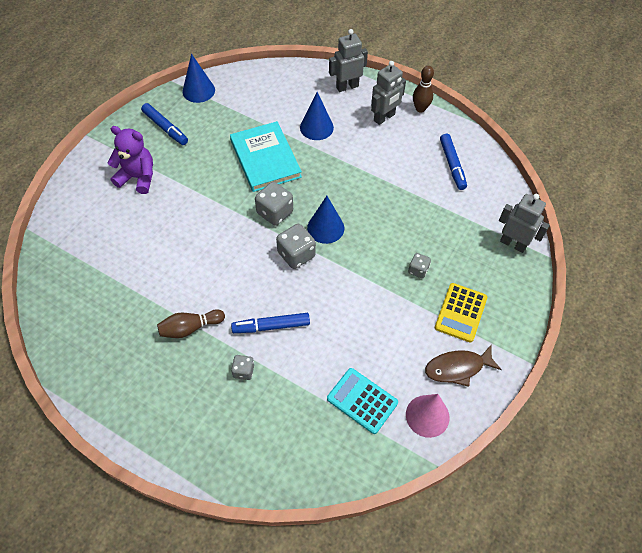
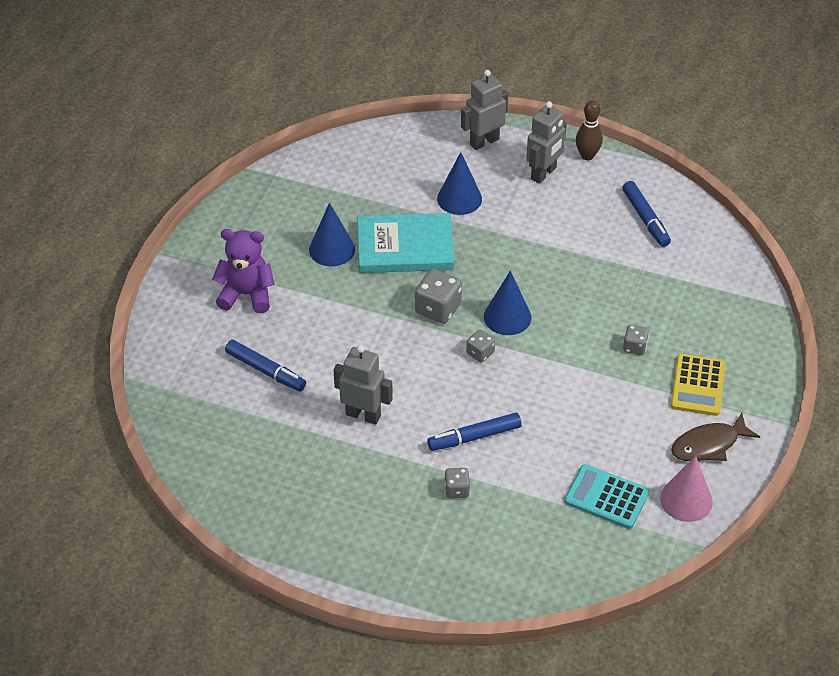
camera: 10 degrees left, 10 degrees down
blue marker [141,103,188,145] -> blue marker moved to [225,340,306,392]
brown bowling pin [157,309,225,338] -> none
blue cone [183,54,215,103] -> blue cone moved to [309,203,355,267]
turquoise book [230,121,302,192] -> turquoise book turned 60 degrees counterclockwise [357,213,454,273]
grey dice [276,224,316,269] -> grey dice [466,330,495,362], size x0.58
grey robot [499,194,550,253] -> grey robot moved to [334,345,393,425]

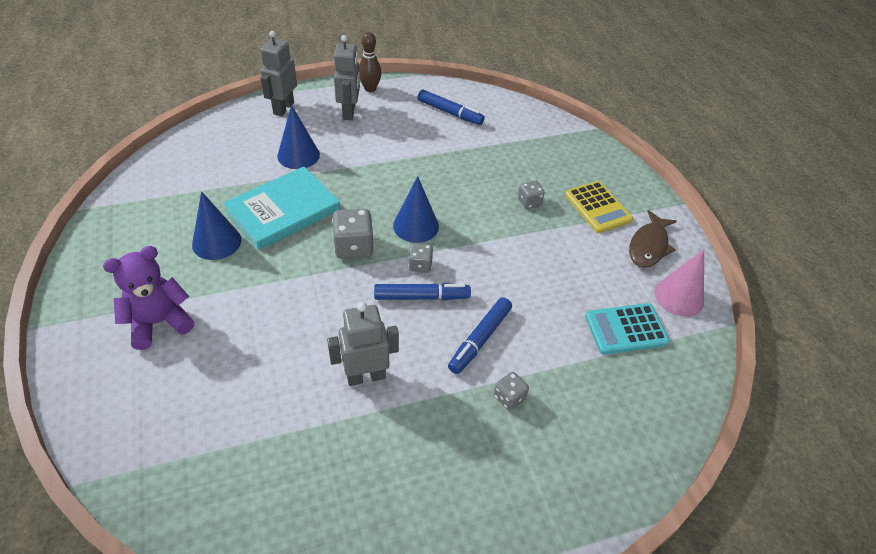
camera: 40 degrees left, 0 degrees up
blue marker [225,340,306,392] -> blue marker moved to [374,283,471,300]

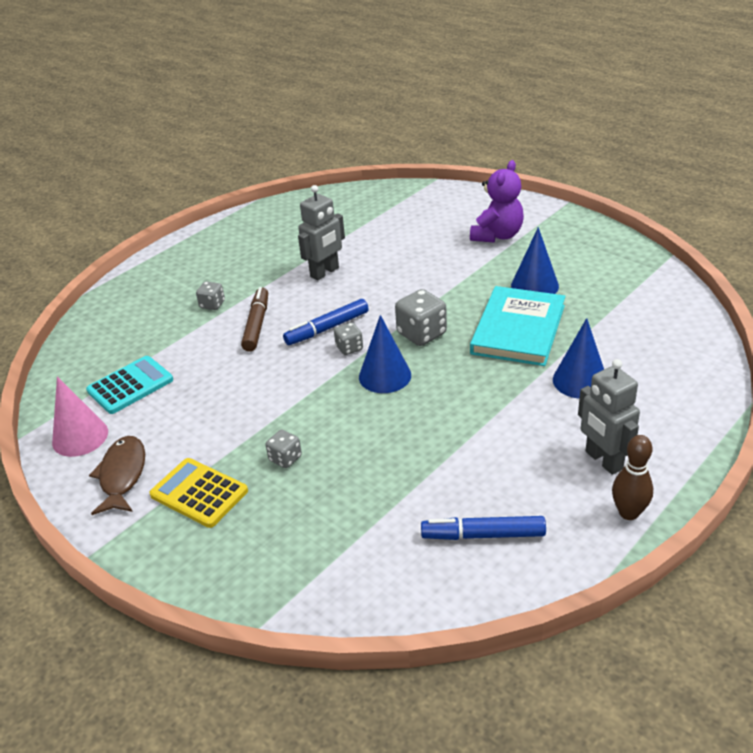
camera: 155 degrees right, 10 degrees down
grey robot [260,31,297,117] -> none
blue marker [448,297,512,374] -> brown marker [241,287,268,351]

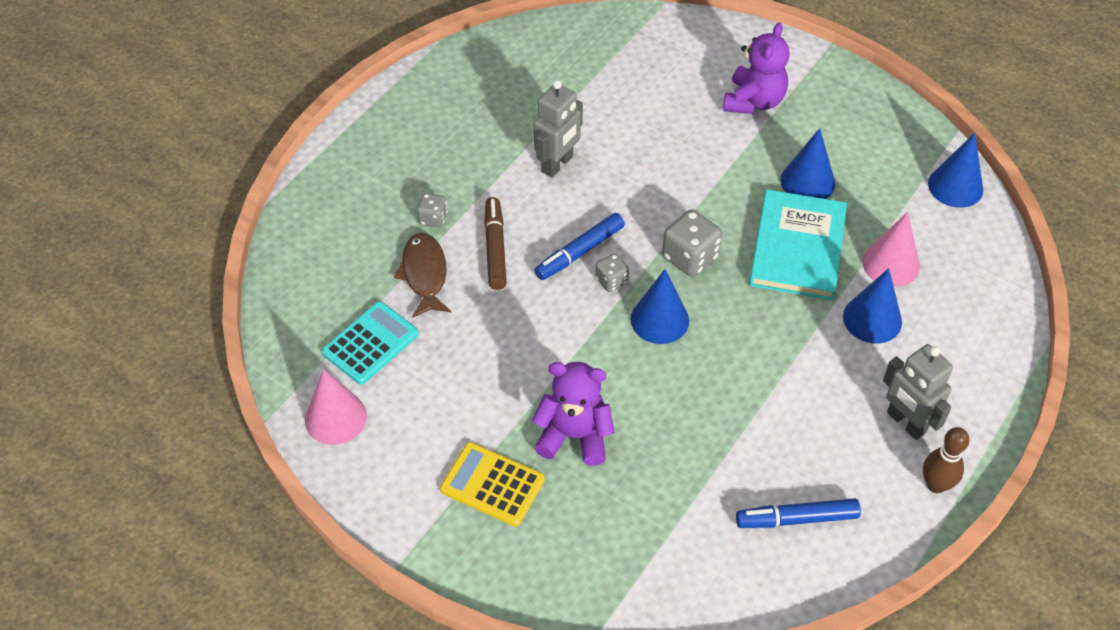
camera: 10 degrees left, 15 degrees up
brown fish [89,436,145,515] -> brown fish moved to [394,233,451,318]
grey dice [265,430,302,468] -> purple teddy bear [531,362,614,466]
none -> pink cone [862,212,920,287]
none -> blue cone [928,133,983,208]

